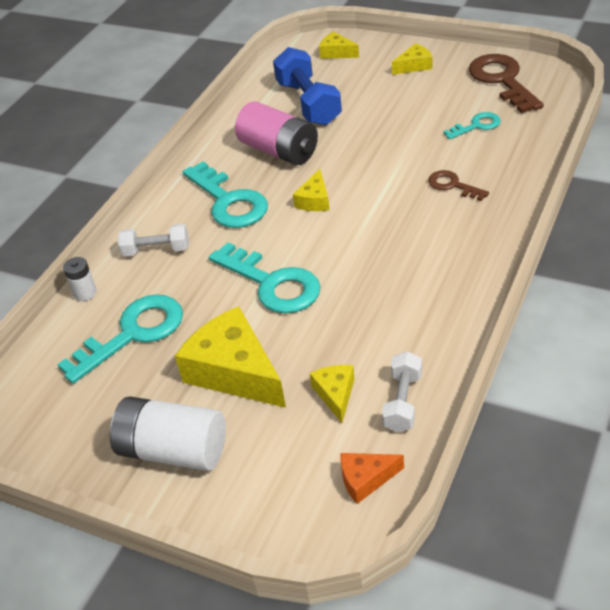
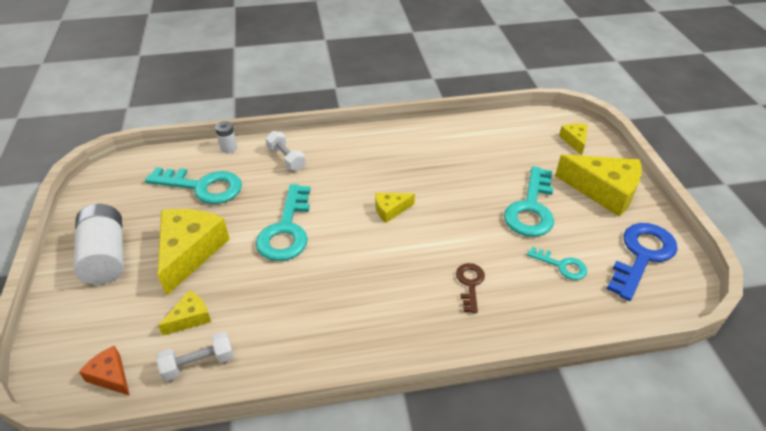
camera: 50 degrees right, 0 degrees up
turquoise key [183,161,268,228] -> turquoise key moved to [504,166,554,237]
pink battery [235,102,318,165] -> none
blue dumbbell [273,47,342,125] -> none
yellow cheese [392,43,433,75] -> yellow cheese [555,155,642,217], size x2.01
brown key [469,54,544,113] -> blue key [607,223,678,301]

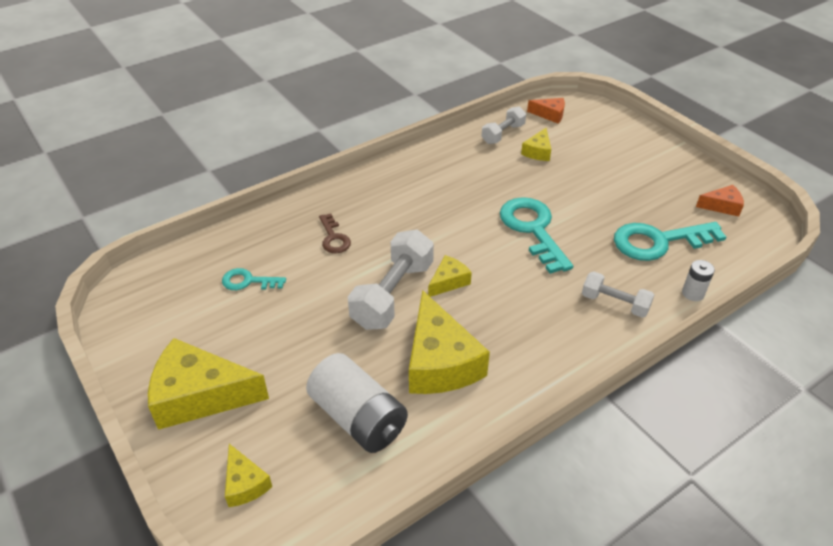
camera: 155 degrees right, 0 degrees up
white battery [73,204,124,285] -> white battery moved to [306,353,408,453]
yellow cheese [157,209,230,296] -> yellow cheese moved to [409,290,490,394]
turquoise key [504,166,554,237] -> none
blue key [607,223,678,301] -> none
none -> white dumbbell [348,230,434,330]
none -> orange cheese [696,185,744,217]

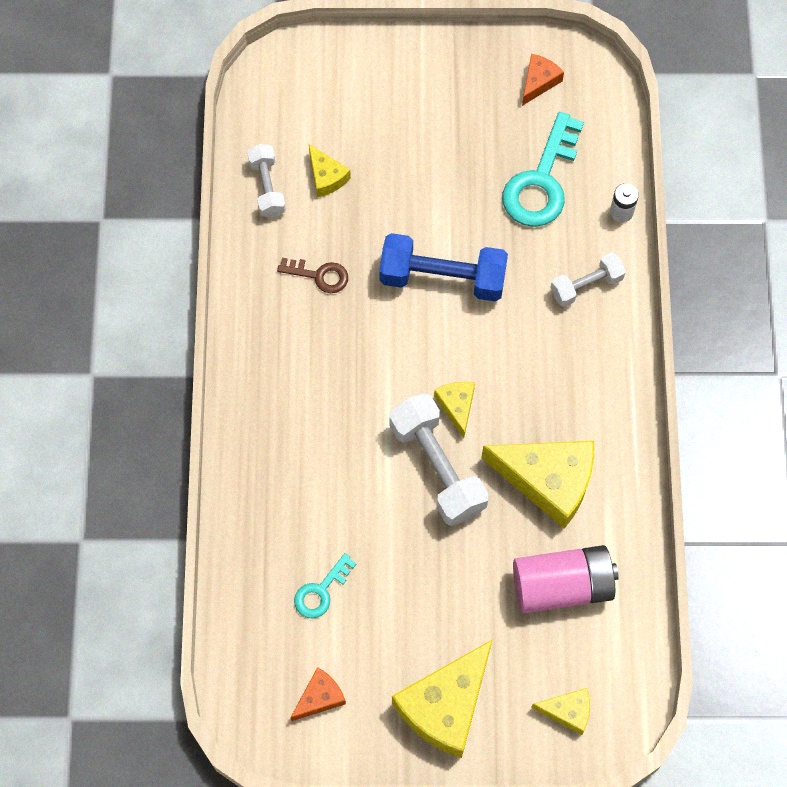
camera: 55 degrees left, 25 degrees up
white battery [306,353,408,453] -> pink battery [513,545,619,613]
brown key [319,214,351,254] -> brown key moved to [277,258,348,293]
turquoise key [500,197,573,274] -> blue dumbbell [379,233,508,302]
orange cheese [527,98,565,124] -> orange cheese moved to [291,667,346,721]

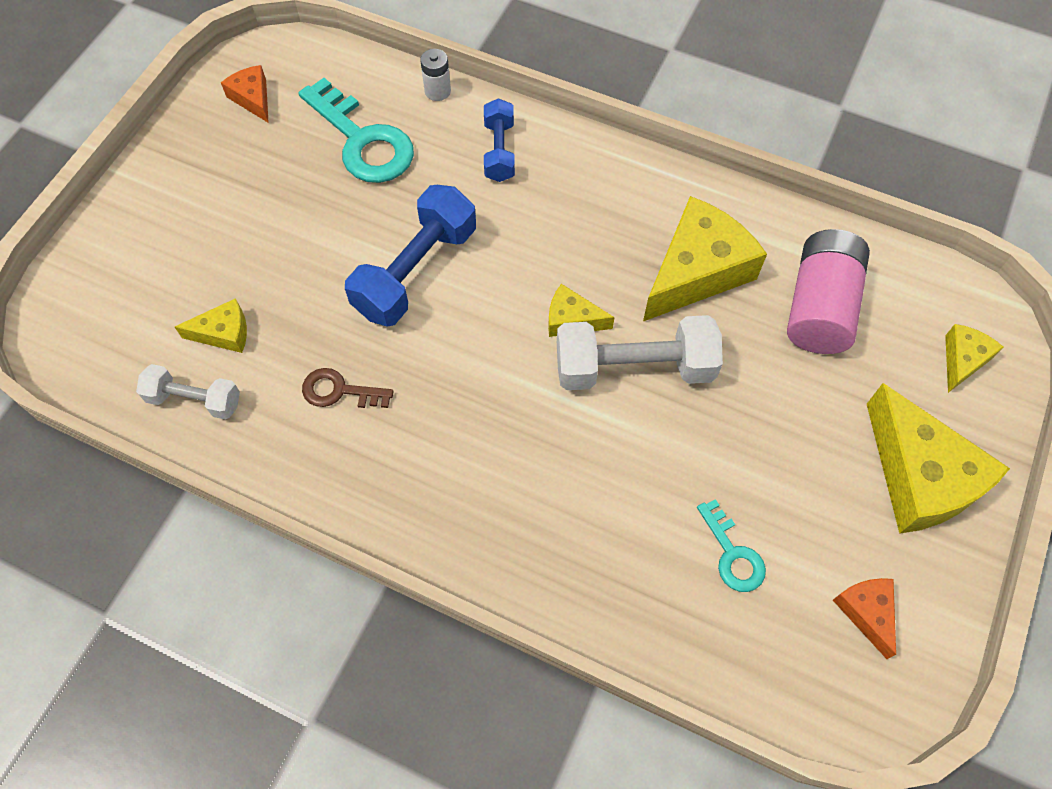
camera: 65 degrees left, 5 degrees down
brown key [277,258,348,293] -> brown key turned 120 degrees counterclockwise [302,368,394,408]
white dumbbell [550,252,626,307] -> blue dumbbell [484,98,515,182]

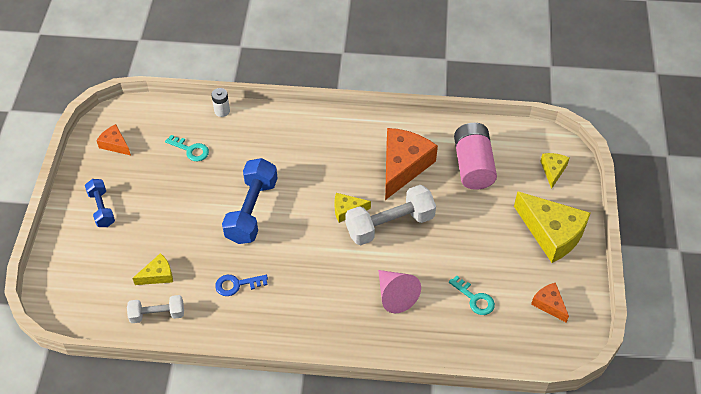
camera: 20 degrees left, 10 degrees down
turquoise key [298,78,414,183] -> turquoise key [165,135,209,161], size x0.53
brown key [302,368,394,408] -> blue key [215,275,268,296]
blue dumbbell [484,98,515,182] -> blue dumbbell moved to [85,179,115,227]
yellow cheese [643,196,767,321] -> orange cheese [385,128,438,200]
none -> pink cone [378,270,421,313]

